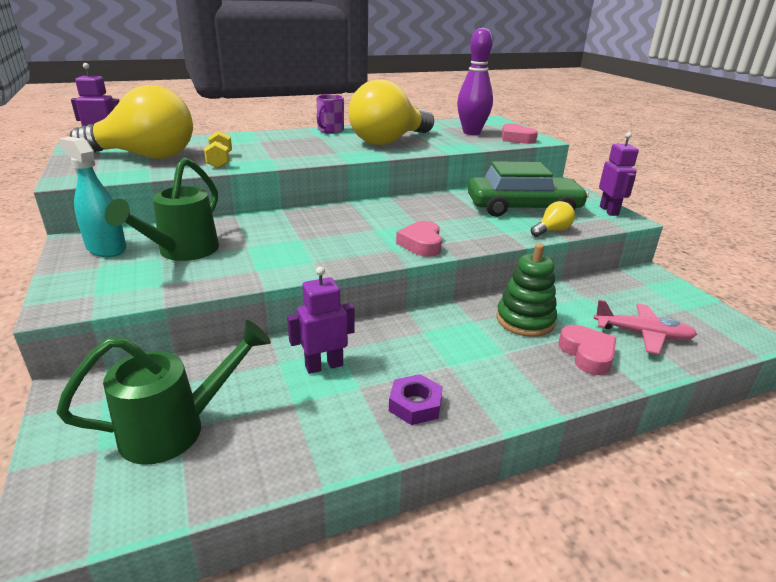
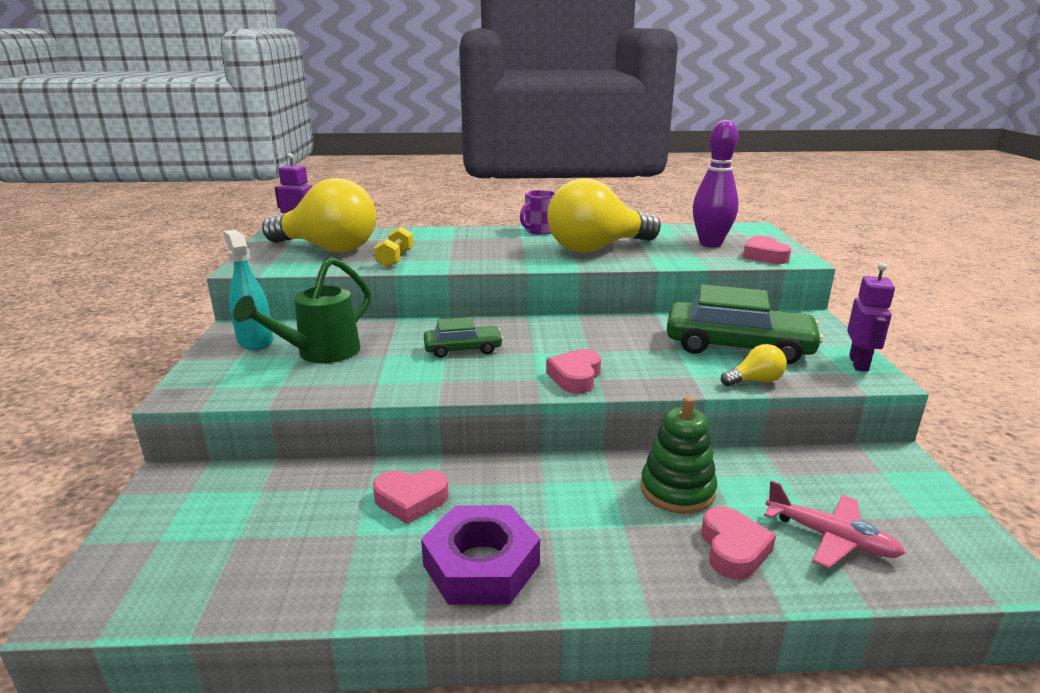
camera: 20 degrees right, 5 degrees down
green watering can [57,320,271,465] -> none
purple robot [287,266,355,374] -> pink heart [373,470,449,524]
purple nut [389,374,443,425] -> purple nut [421,505,540,605], size x1.75
none -> green car [424,317,503,358]

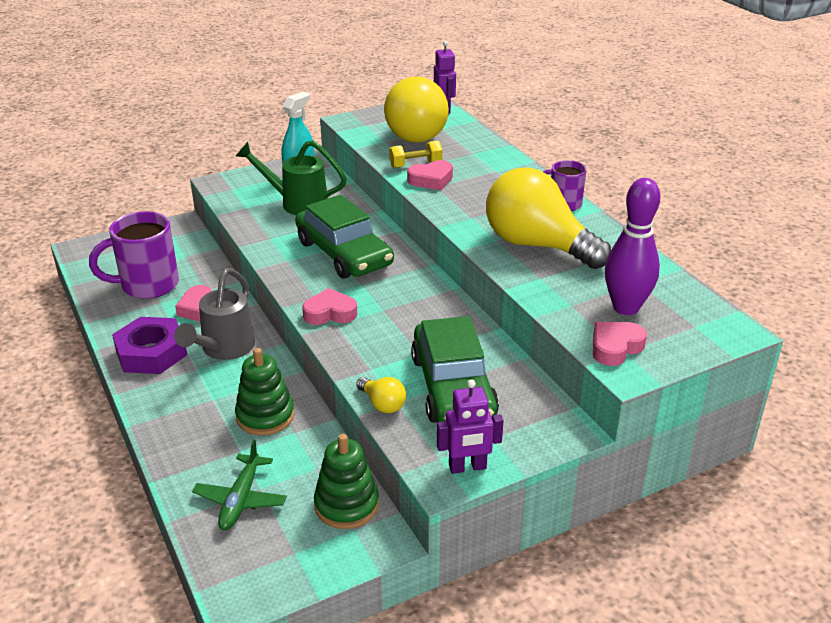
camera: 65 degrees right, 10 degrees up
green car [424,317,503,358] -> green car [295,195,394,279], size x1.87
pink heart [701,506,776,580] -> pink heart moved to [407,160,453,190]
pink plane [764,480,905,569] -> green plane [192,440,287,530]
none -> purple mug [89,211,179,299]
none -> grey watering can [174,268,255,360]
none -> green stacking toy [314,434,379,529]

